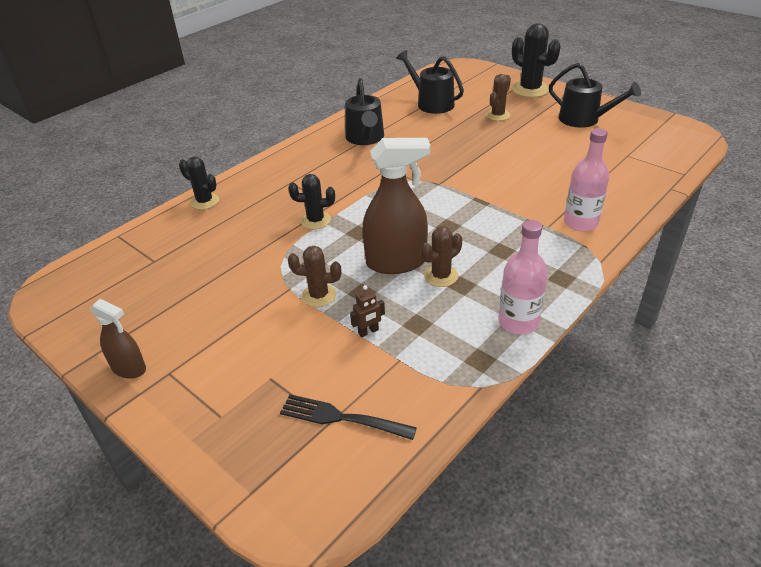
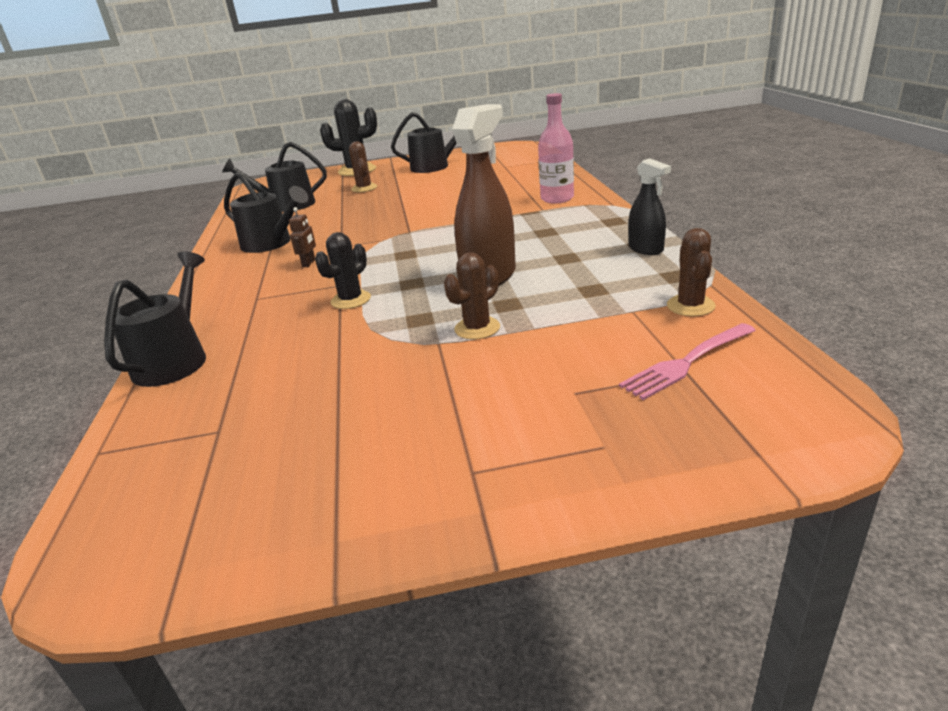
camera: 50 degrees left, 10 degrees down
brown spray bottle [90,299,146,379] -> none
black cactus [179,157,219,210] -> black watering can [104,251,206,387]
black fork [280,394,417,440] -> pink fork [619,323,756,400]
brown robot [350,285,385,337] -> brown robot moved to [289,207,316,267]
brown cactus [421,226,462,287] -> brown cactus moved to [667,228,716,316]
pink bottle [498,220,548,334] -> black spray bottle [629,158,671,255]

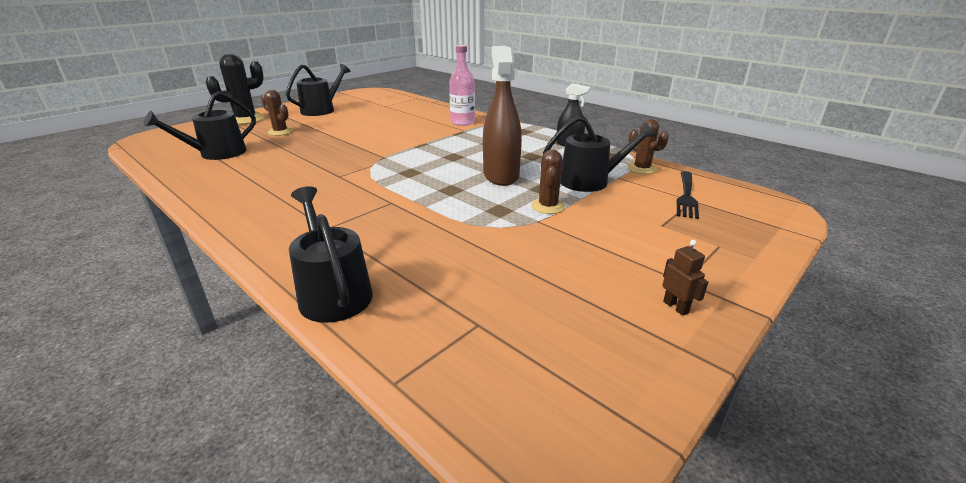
camera: 40 degrees left, 0 degrees up
black watering can [224,173,308,253] -> black watering can moved to [543,116,656,192]
brown robot [289,207,316,267] -> brown robot moved to [662,240,708,316]
black cactus [315,232,371,309] -> none
pink fork [619,323,756,400] -> black fork [677,171,699,219]

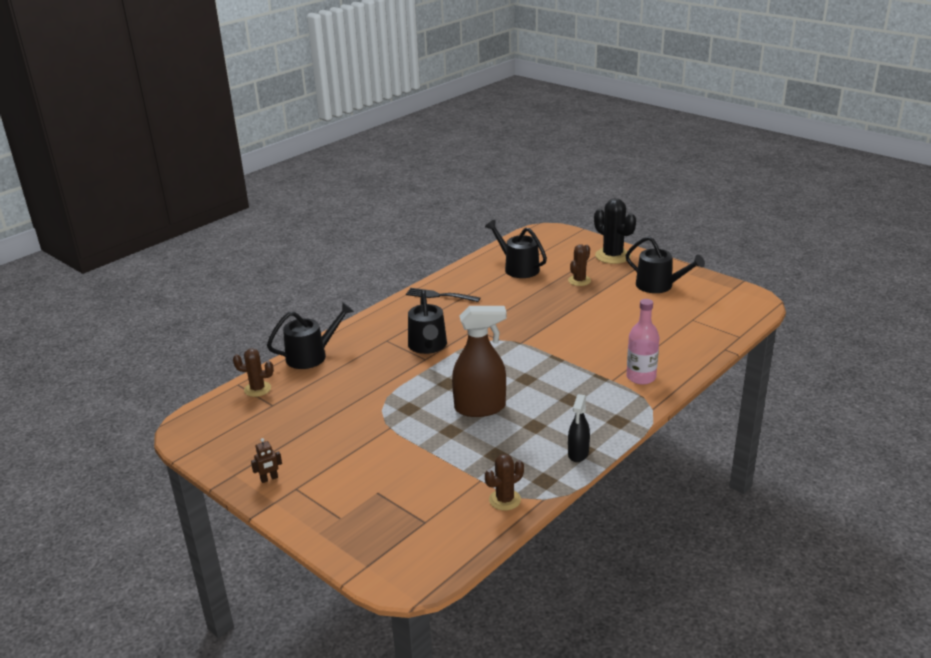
camera: 90 degrees right, 0 degrees up
brown cactus [531,149,565,214] -> brown cactus moved to [233,349,274,397]
black watering can [543,116,656,192] -> black watering can moved to [408,290,447,354]
black fork [677,171,699,219] -> black fork moved to [406,288,480,302]

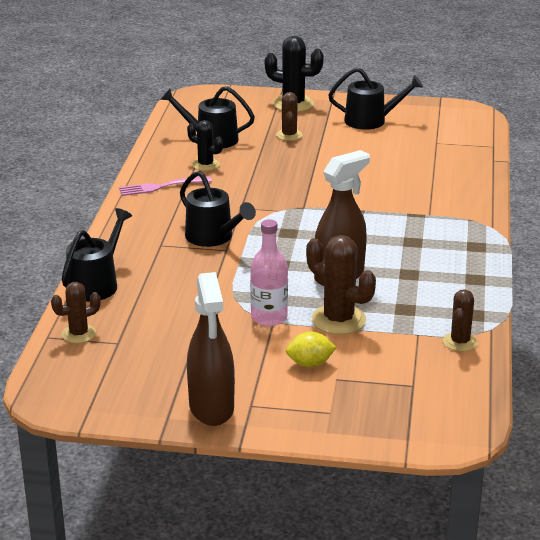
camera: 35 degrees left, 0 degrees up
brown robot [251,438,282,483] -> brown spray bottle [187,272,235,426]
black fork [406,288,480,302] -> pink fork [119,176,212,196]
black spray bottle [568,394,590,462] -> none
pink bottle [626,299,659,385] -> pink bottle moved to [250,219,288,326]
none -> black cactus [187,120,223,171]
none -> yellow lemon [286,331,337,367]
none -> brown cactus [306,235,376,335]

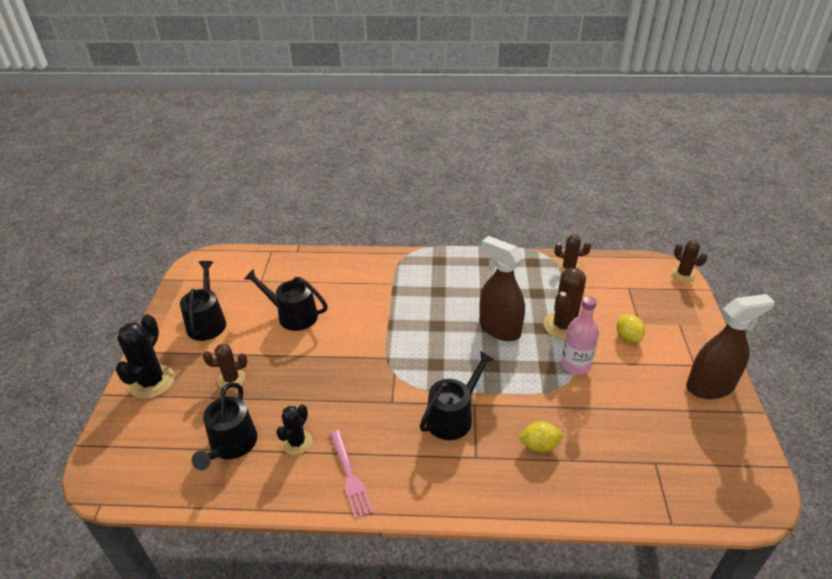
camera: 95 degrees left, 10 degrees up
brown cactus [51,282,101,343] -> brown cactus moved to [672,240,707,282]
black watering can [62,208,132,302] -> black watering can moved to [244,268,328,331]
none -> yellow lemon [518,421,563,453]

